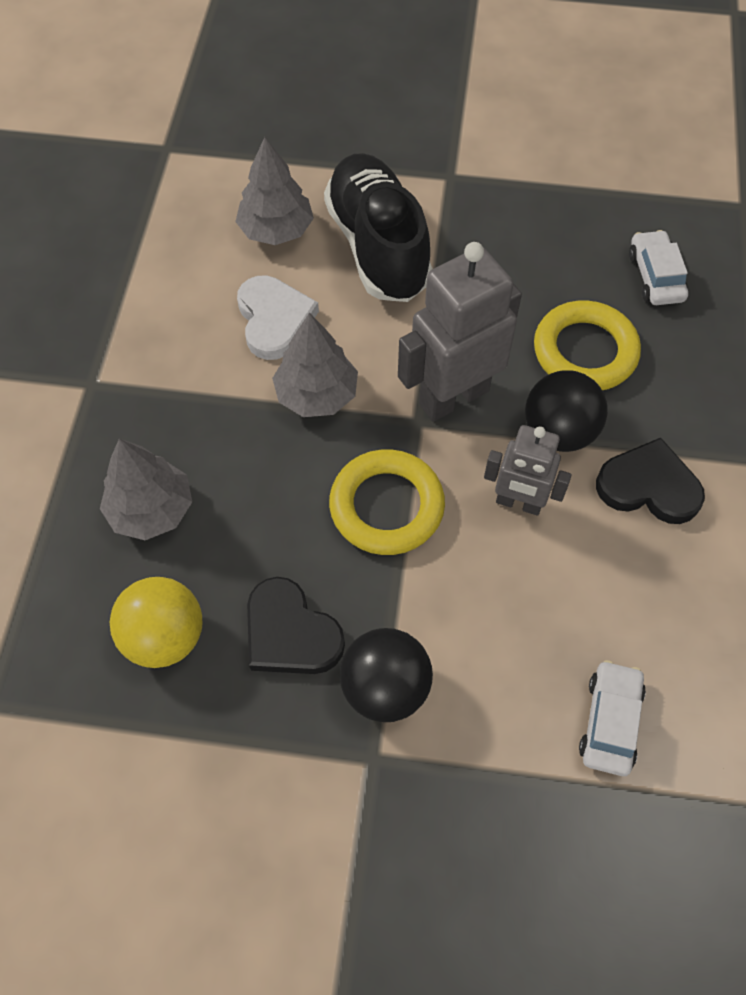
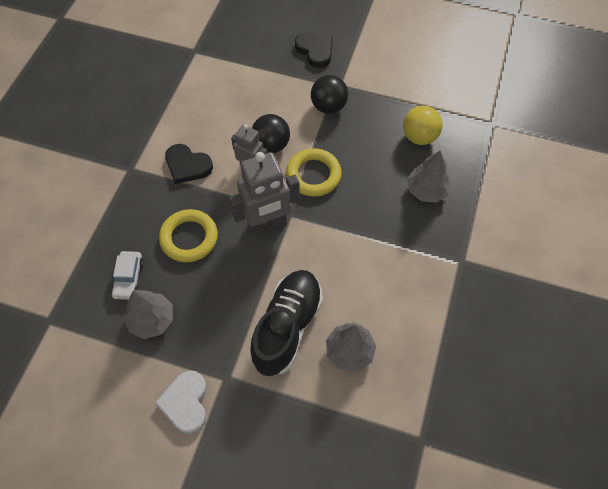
camera: 170 degrees left, 0 degrees up
white heart [237,275,319,360] -> white heart moved to [155,370,207,434]
black heart [247,577,345,674] -> black heart moved to [295,33,333,68]
grey tree [272,313,358,417] -> grey tree moved to [124,290,173,339]
black shoe [324,153,432,302] -> black shoe turned 150 degrees counterclockwise [250,270,323,376]
black ball [525,370,608,452] -> black ball moved to [252,114,290,153]
white car [579,660,646,776] -> none

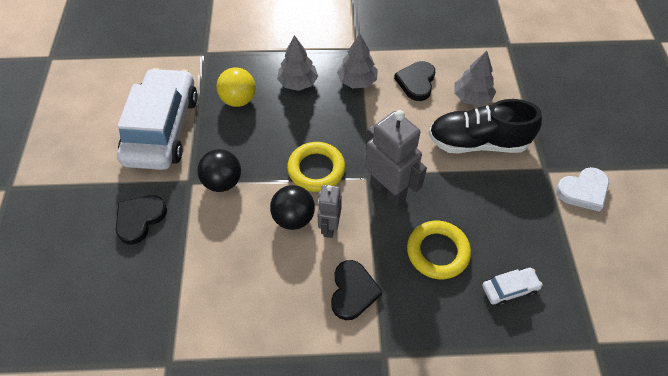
camera: 110 degrees left, 5 degrees down
grey tree [124,290,173,339] -> grey tree moved to [337,34,378,88]
none -> white car [117,68,198,170]
none -> black heart [394,61,435,101]

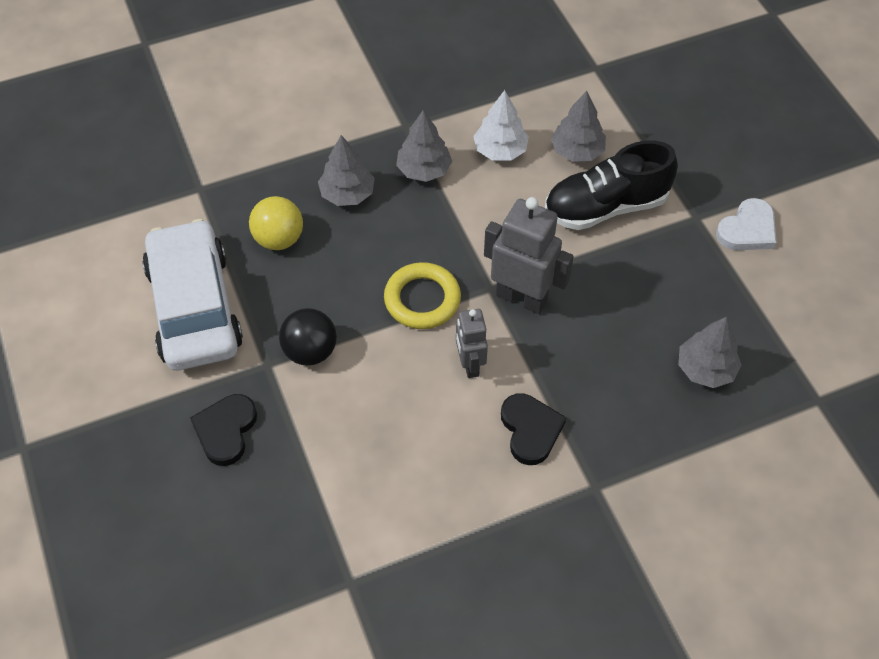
camera: 20 degrees left, 0 degrees up
black ball [270,185,315,230] -> none
black heart [394,61,435,101] -> white tree [473,90,529,161]
yellow ring [407,221,471,279] -> none
white car [482,268,543,306] -> grey tree [678,317,742,388]

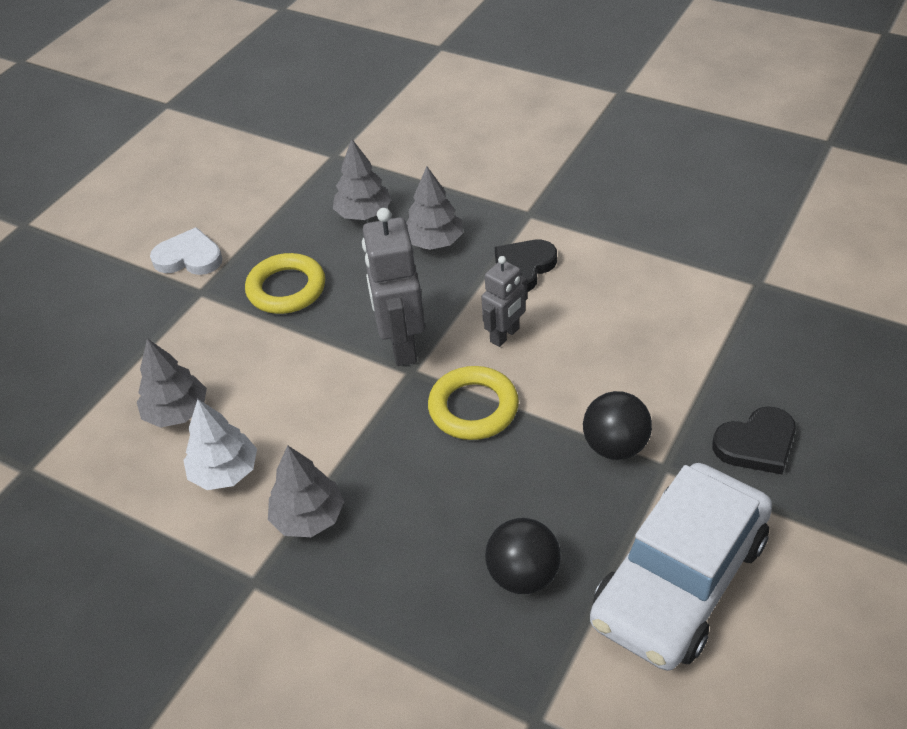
camera: 125 degrees left, 10 degrees down
yellow ball [249,196,303,250] -> black ball [485,518,561,594]
grey tree [318,135,375,206] -> grey tree moved to [406,167,463,250]
black shoe [545,141,678,230] -> none
none -> yellow ring [245,253,325,314]

